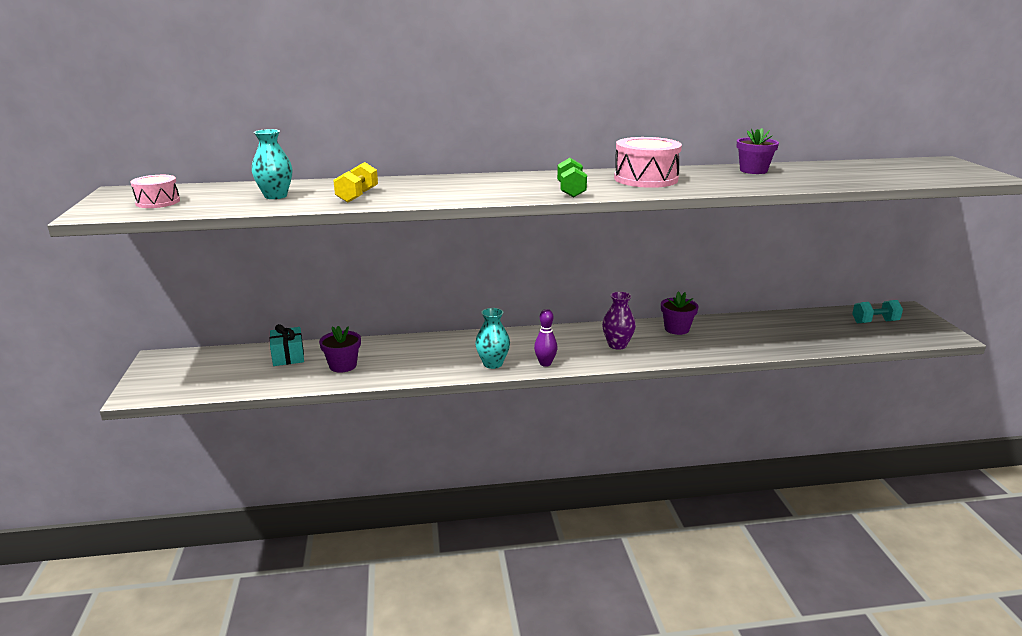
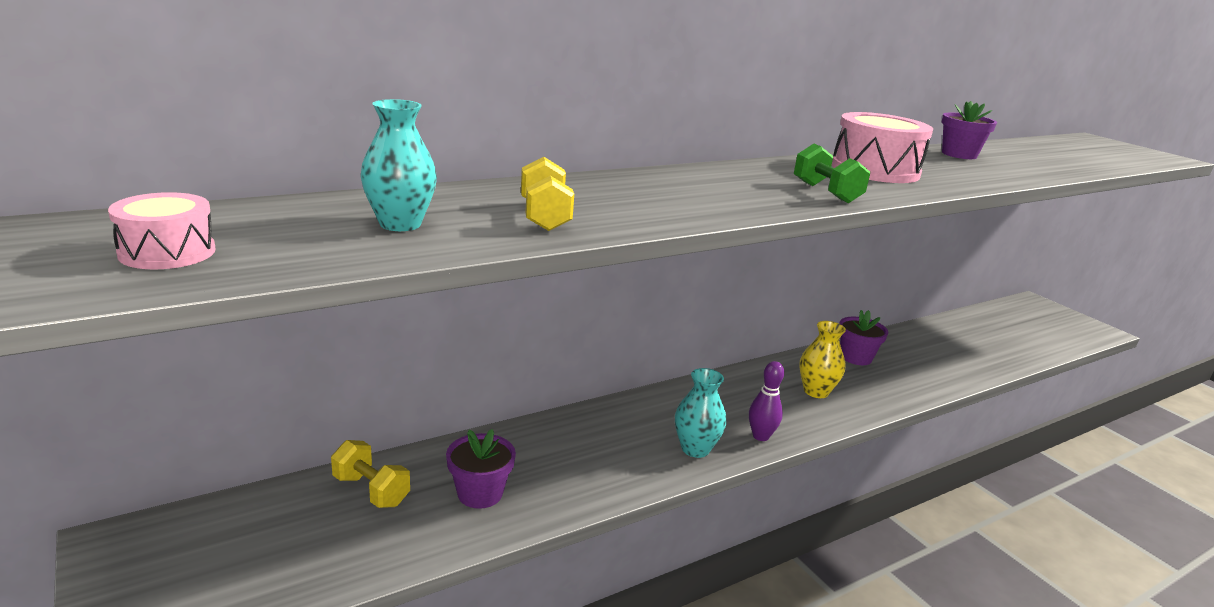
camera: 25 degrees left, 0 degrees up
turquoise gift [270,324,304,366] -> yellow dumbbell [331,440,410,508]
purple vase [602,291,636,350] -> yellow vase [799,321,846,398]
turquoise dumbbell [852,300,903,323] -> none

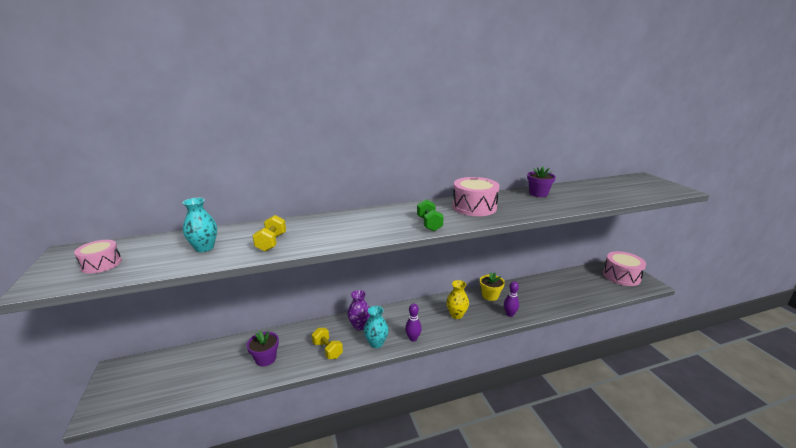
camera: 15 degrees right, 0 degrees up
yellow dumbbell [331,440,410,508] -> yellow dumbbell moved to [312,328,343,359]
purple flower pot [839,310,888,365] -> yellow flower pot [480,272,505,301]
none -> purple vase [347,290,370,330]
none -> purple bowling pin [504,281,519,317]
none -> pink drum [603,251,646,286]

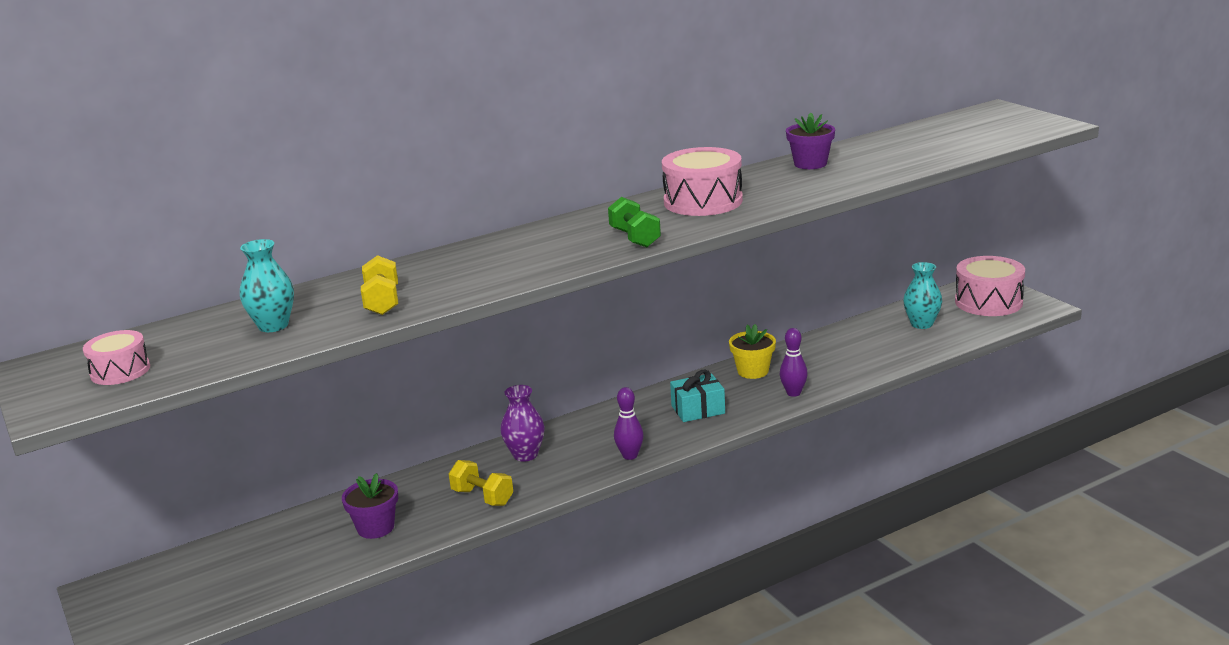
camera: 10 degrees left, 0 degrees up
turquoise vase [364,306,389,348] -> turquoise vase moved to [903,262,942,329]
yellow vase [446,280,469,319] -> turquoise gift [670,370,725,422]

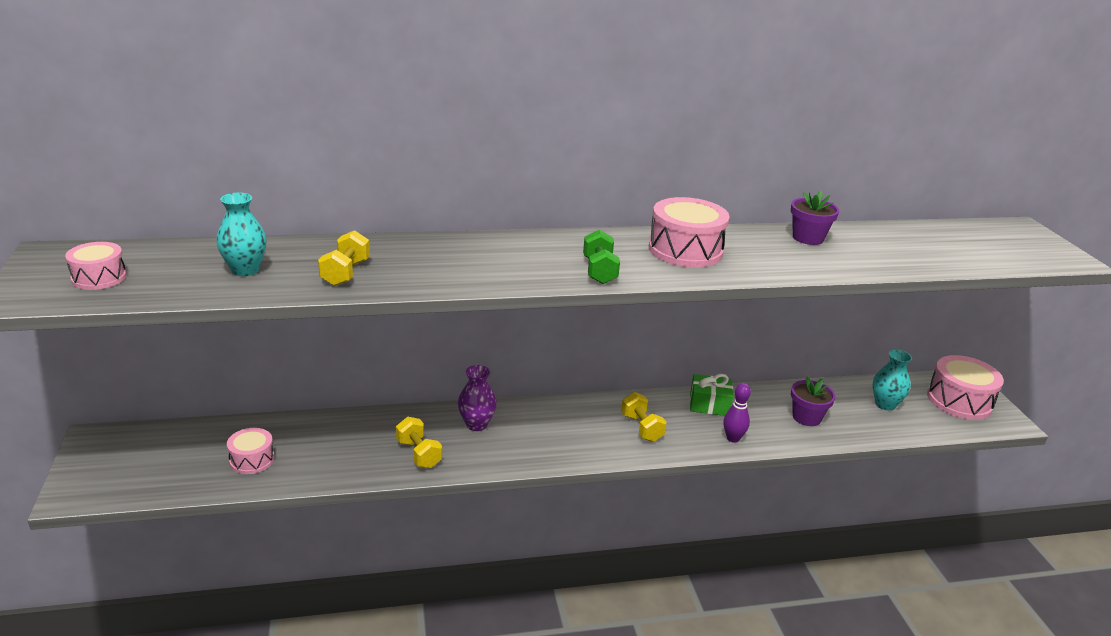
camera: 15 degrees right, 5 degrees up
purple flower pot [342,473,398,539] -> purple flower pot moved to [791,377,836,426]
purple bowling pin [614,387,644,460] -> none
turquoise gift [670,370,725,422] -> yellow dumbbell [621,392,667,442]
yellow flower pot [729,324,776,379] -> green gift [690,374,733,416]
none -> pink drum [227,428,275,474]

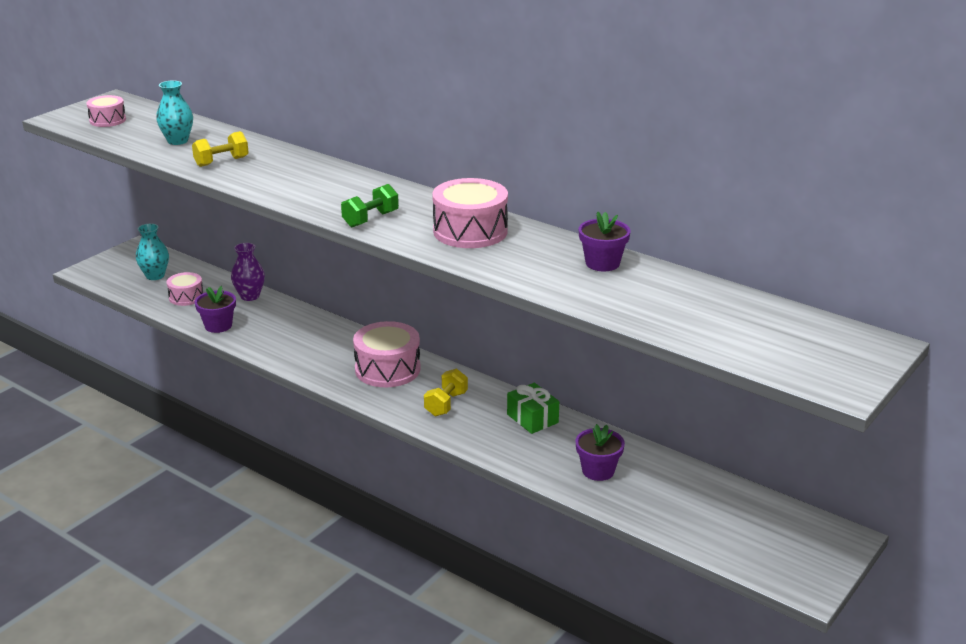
camera: 50 degrees right, 0 degrees up
yellow dumbbell [396,417,442,468] -> none
purple vase [458,365,497,431] -> purple vase moved to [231,243,265,301]
purple bowling pin [724,383,751,443] -> none
turquoise vase [873,350,912,411] -> turquoise vase moved to [136,224,169,280]
pink drum [927,355,1004,420] -> pink drum moved to [353,321,421,387]
none -> purple flower pot [195,286,236,333]

